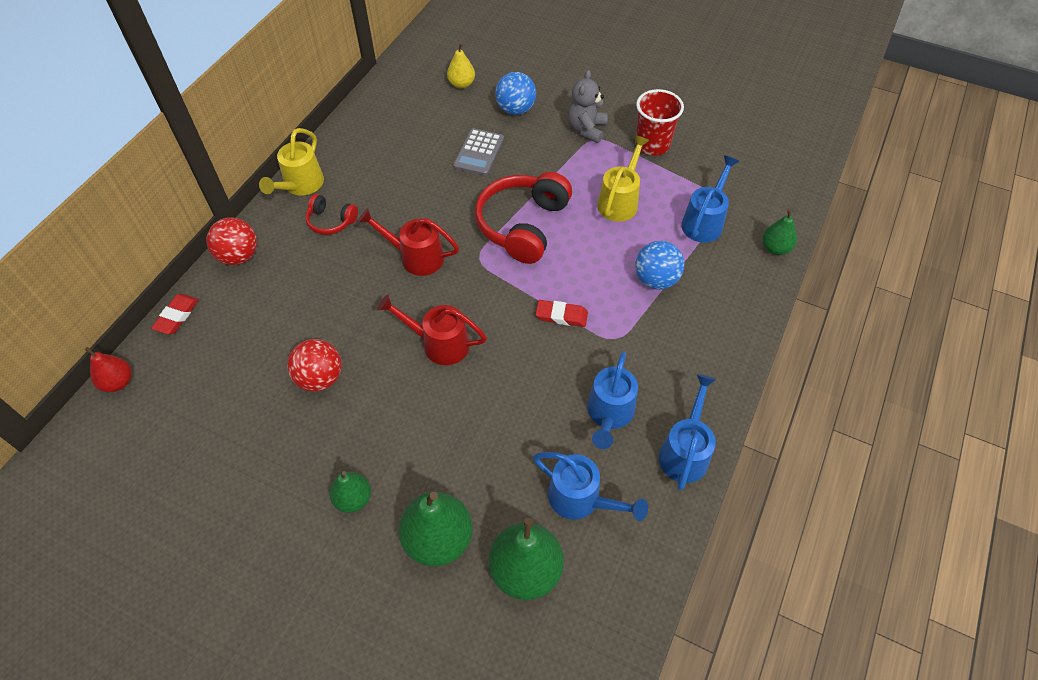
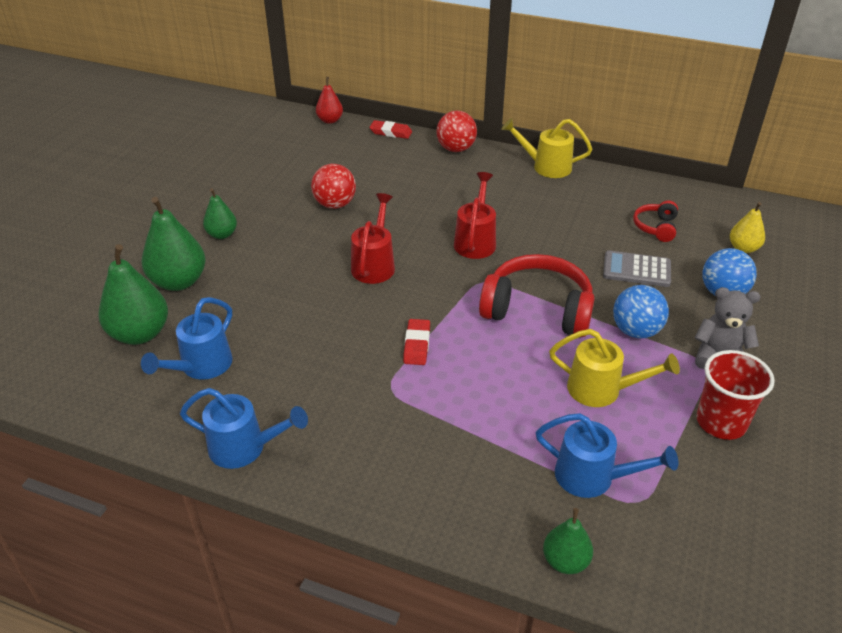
camera: 85 degrees right, 15 degrees down
red headphones [305,194,358,235] -> red headphones moved to [633,200,678,242]
blue watering can [587,351,638,449] -> none
blue ball [635,241,685,290] -> blue ball moved to [613,285,669,338]

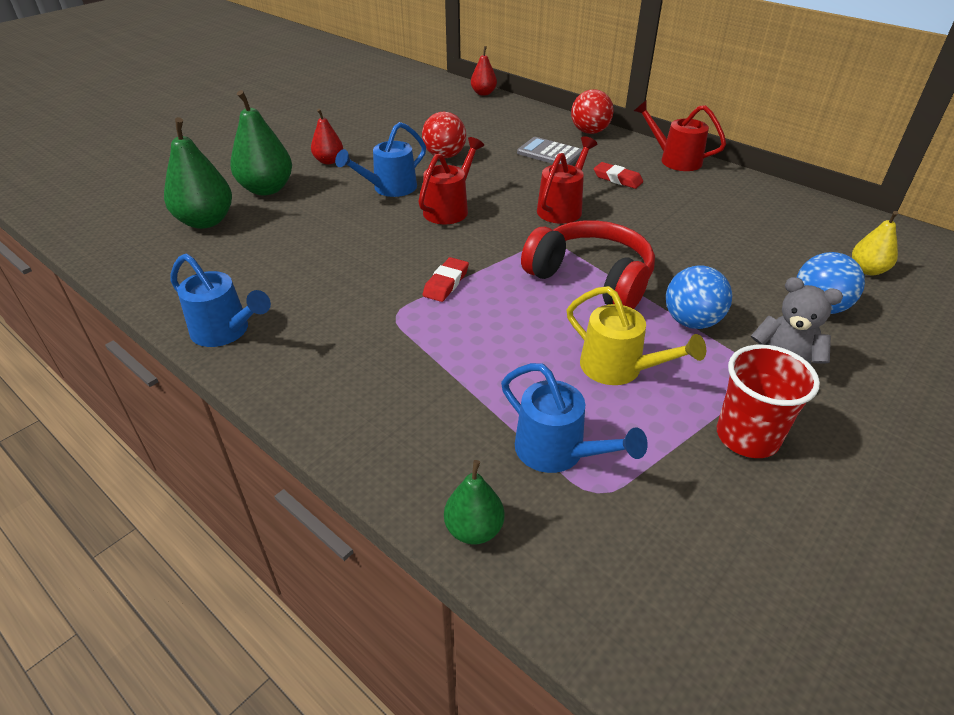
camera: 20 degrees right, 0 degrees up
blue watering can [141,297,233,380] -> blue watering can moved to [335,122,426,197]
green pear [203,188,237,239] -> red pear [311,109,343,164]
red eraser [370,120,412,139] -> red eraser moved to [594,162,643,189]
yellow watering can [501,118,592,178] -> red watering can [634,100,726,171]
grey calculator [603,250,671,287] -> grey calculator moved to [517,137,582,165]
red headphones [633,200,678,242] -> none

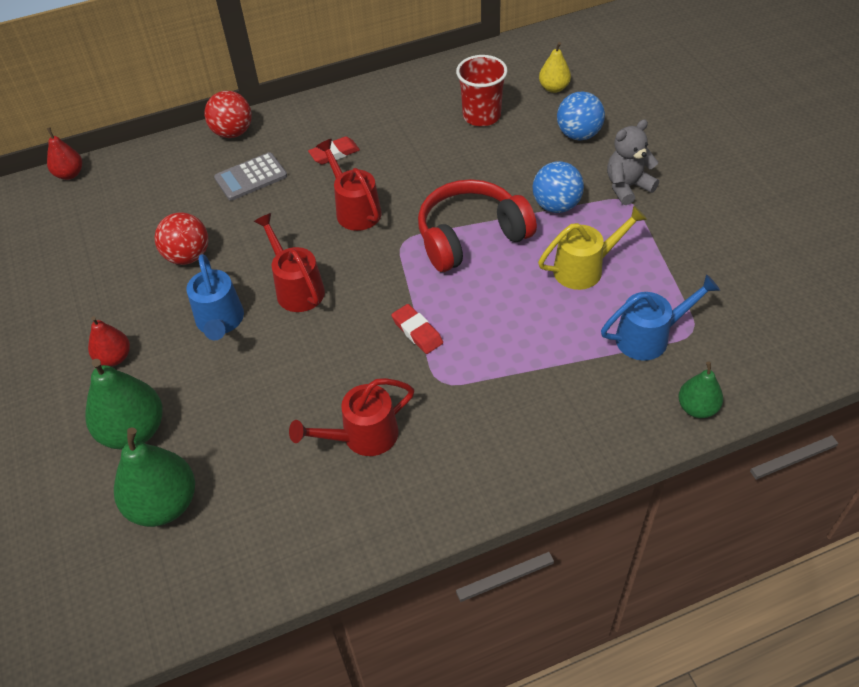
camera: 60 degrees left, 10 degrees up
blue watering can [170,254,271,347] -> none
red watering can [634,100,726,171] -> red watering can moved to [289,378,414,456]
red cup [717,345,820,458] -> red cup moved to [456,55,507,126]

